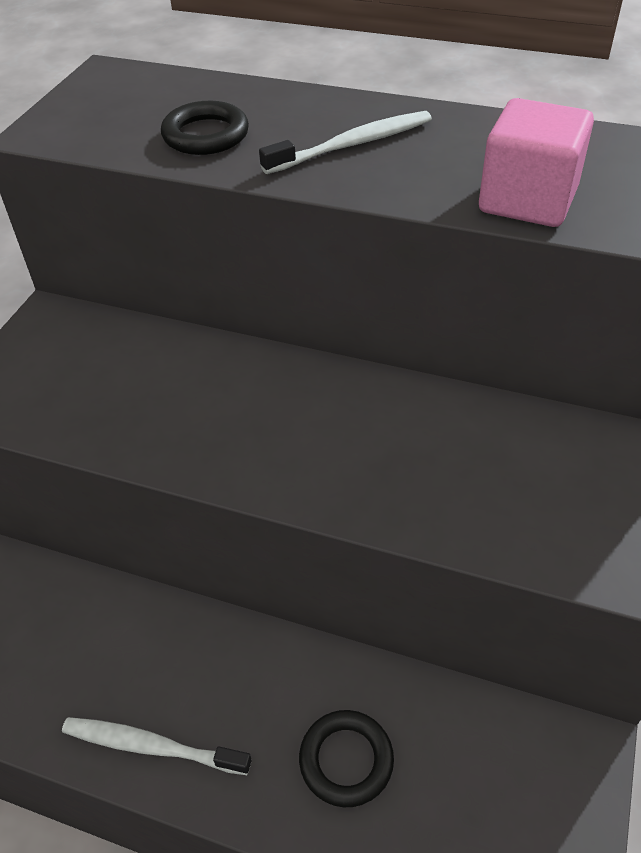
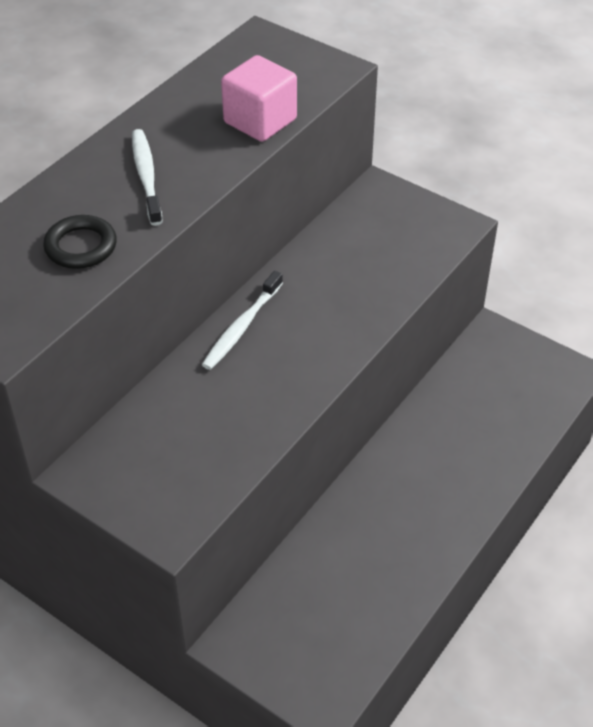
camera: 75 degrees left, 0 degrees up
white toothbrush [62,717,252,775] -> white toothbrush moved to [202,271,283,370]
black ring [299,710,394,807] -> none

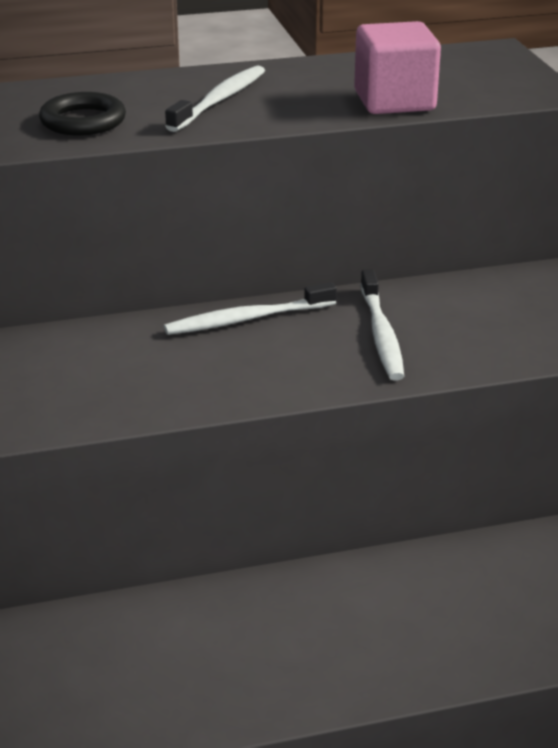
camera: 40 degrees right, 15 degrees down
none -> white toothbrush [360,269,404,381]

